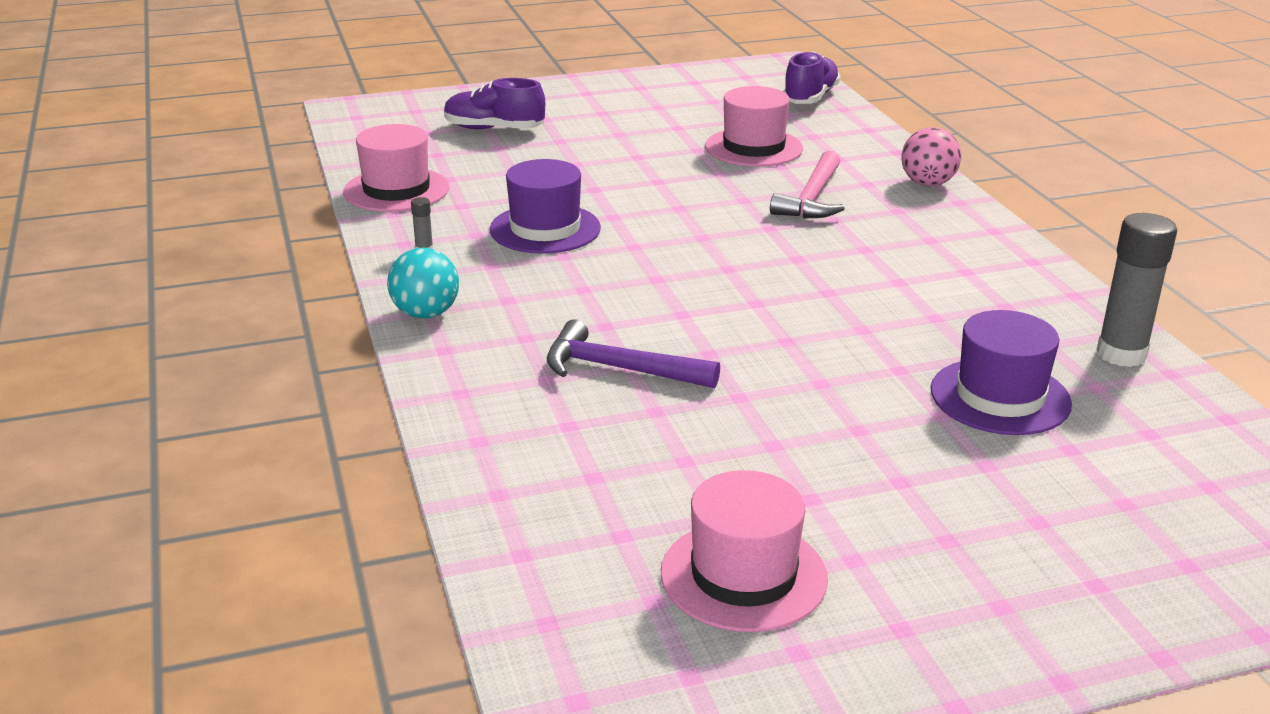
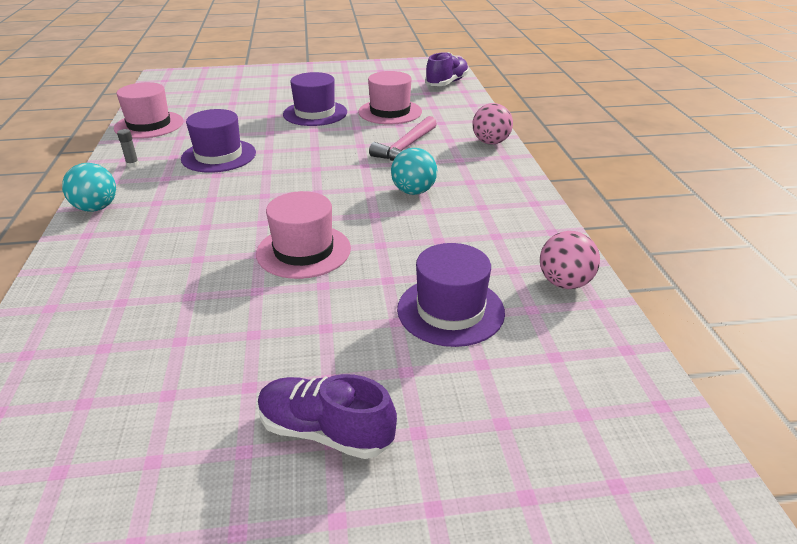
camera: 10 degrees right, 5 degrees up
purple shoe [444,78,545,129] -> purple shoe moved to [258,374,397,459]
purple hammer [547,319,720,388] -> none
pink hat [661,470,828,632] -> pink hat moved to [256,191,351,279]
grey glue stick [1097,213,1177,367] -> pink ball [540,231,600,289]
none -> purple hat [283,72,347,126]
none -> turquoise ball [391,148,437,195]

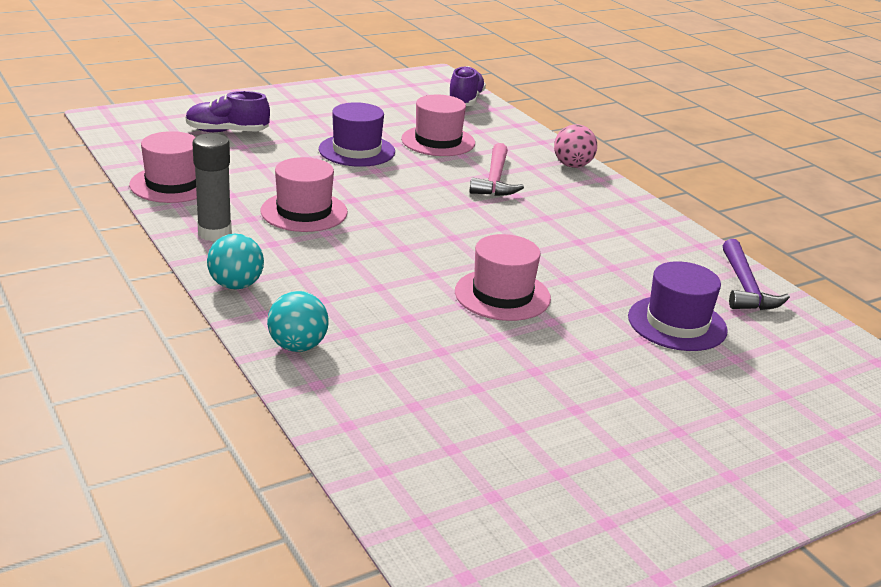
camera: 25 degrees left, 5 degrees down
grey glue stick [117,129,139,167] -> grey glue stick [192,134,232,241], size x2.34
purple hat [181,109,256,173] -> pink hat [261,157,348,232]
purple shoe [258,374,397,459] -> purple shoe moved to [185,91,270,132]
turquoise ball [391,148,437,195] -> turquoise ball moved to [267,291,329,352]
pink ball [540,231,600,289] -> purple hammer [723,239,790,310]

